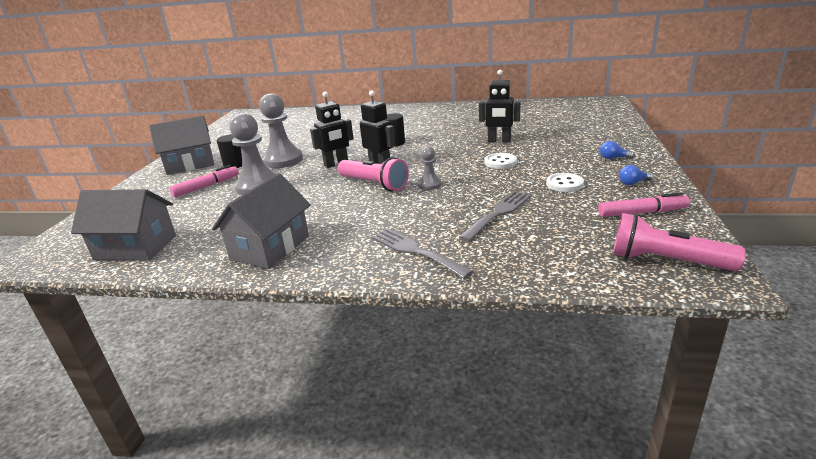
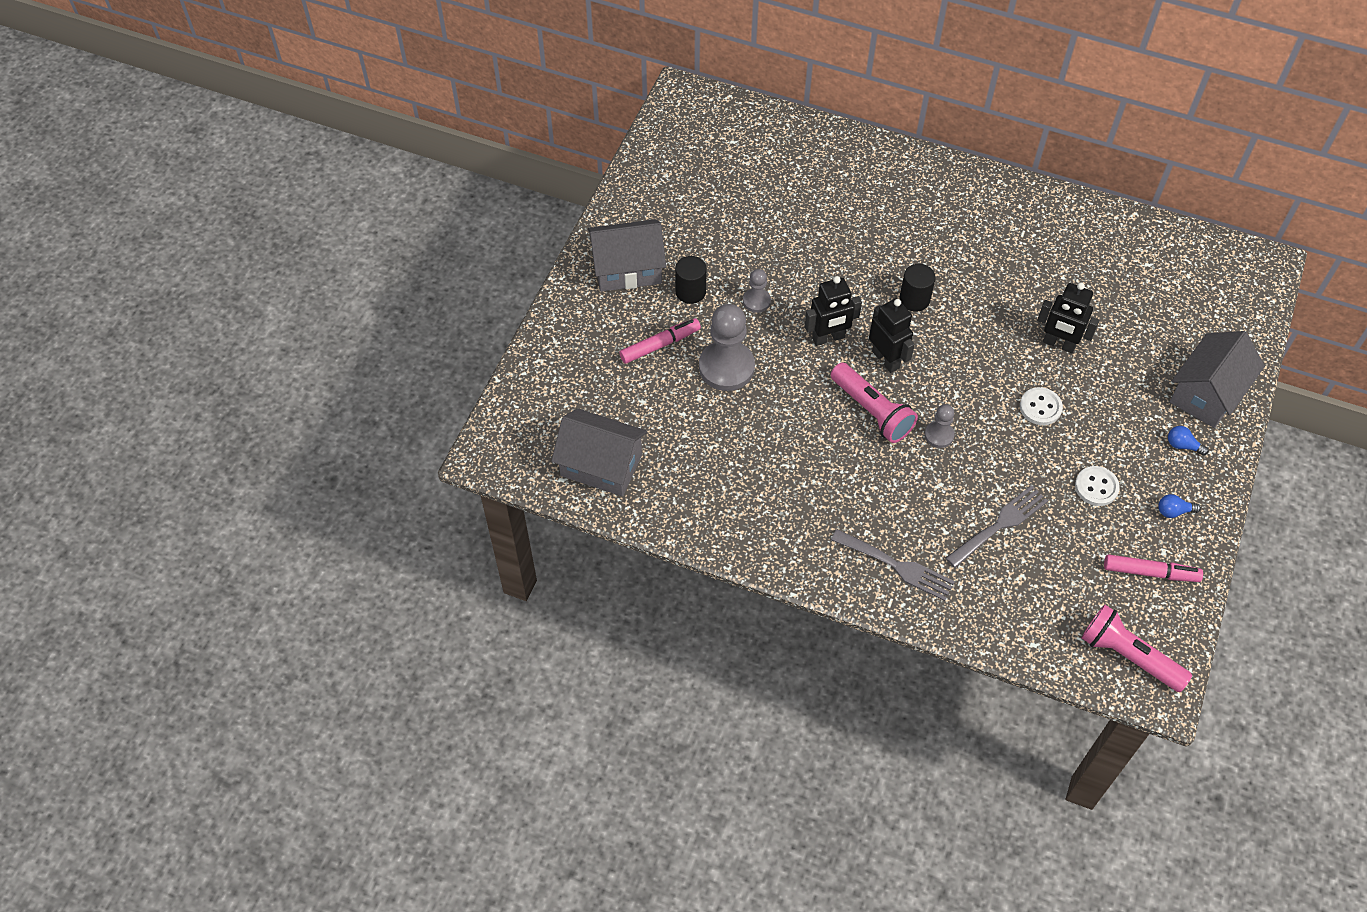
camera: 10 degrees right, 30 degrees up
grey house [212,173,311,269] -> grey house moved to [1170,331,1265,428]
grey pawn [259,93,303,168] -> grey pawn [743,269,771,313], size x0.51
grey fork [372,228,474,279] -> grey fork turned 150 degrees clockwise [831,529,955,601]

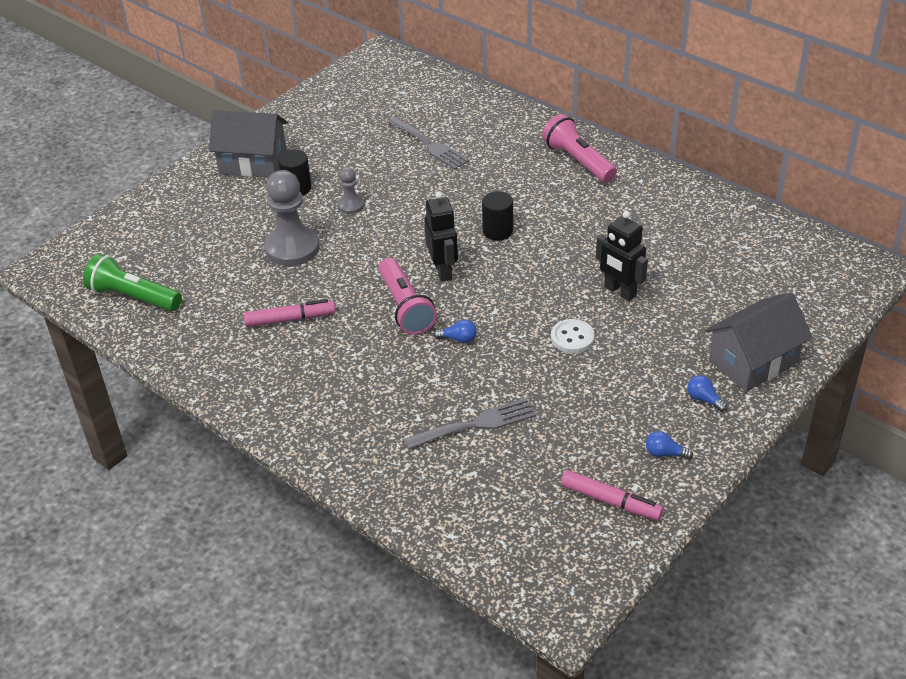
camera: 20 degrees right, 15 degrees down
grey house [551,408,647,496] -> green flashlight [83,254,182,311]
pink marker [619,318,701,364] -> pink marker moved to [244,299,336,327]
black robot [805,276,862,346] -> none
grey fork [831,529,955,601] -> grey fork moved to [388,117,469,169]
grey pawn [925,404,955,448] -> blue light bulb [434,319,477,343]
white button [1075,466,1120,506] -> none
pink flashlight [1081,604,1192,692] -> pink flashlight moved to [542,114,617,183]

